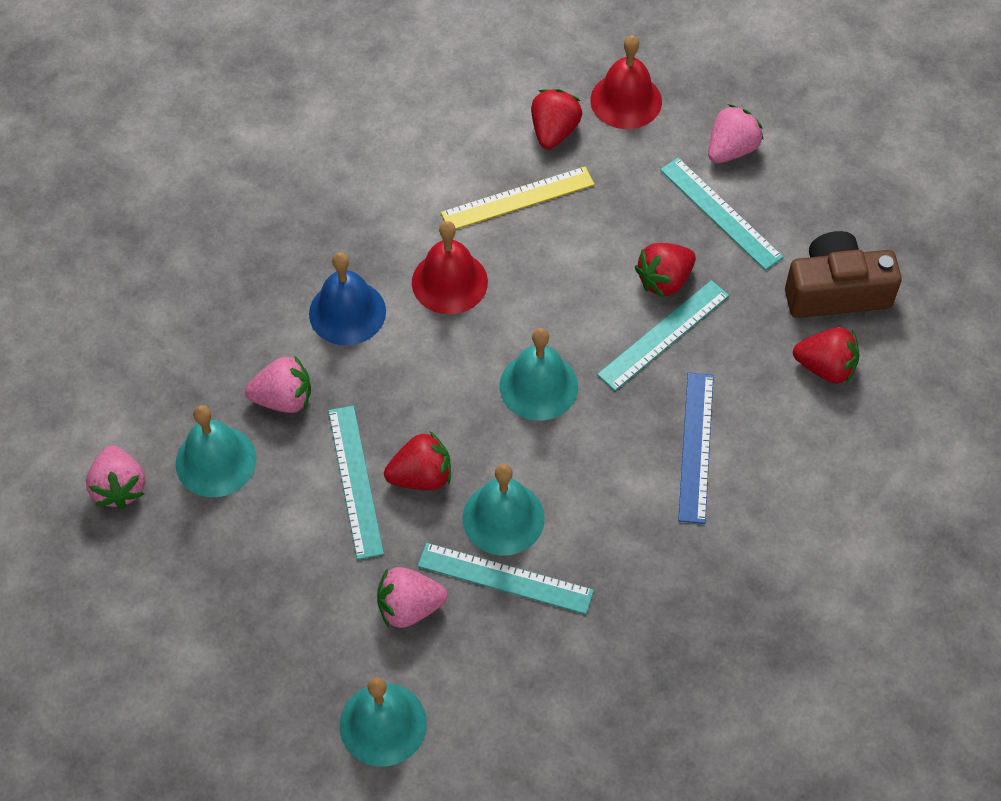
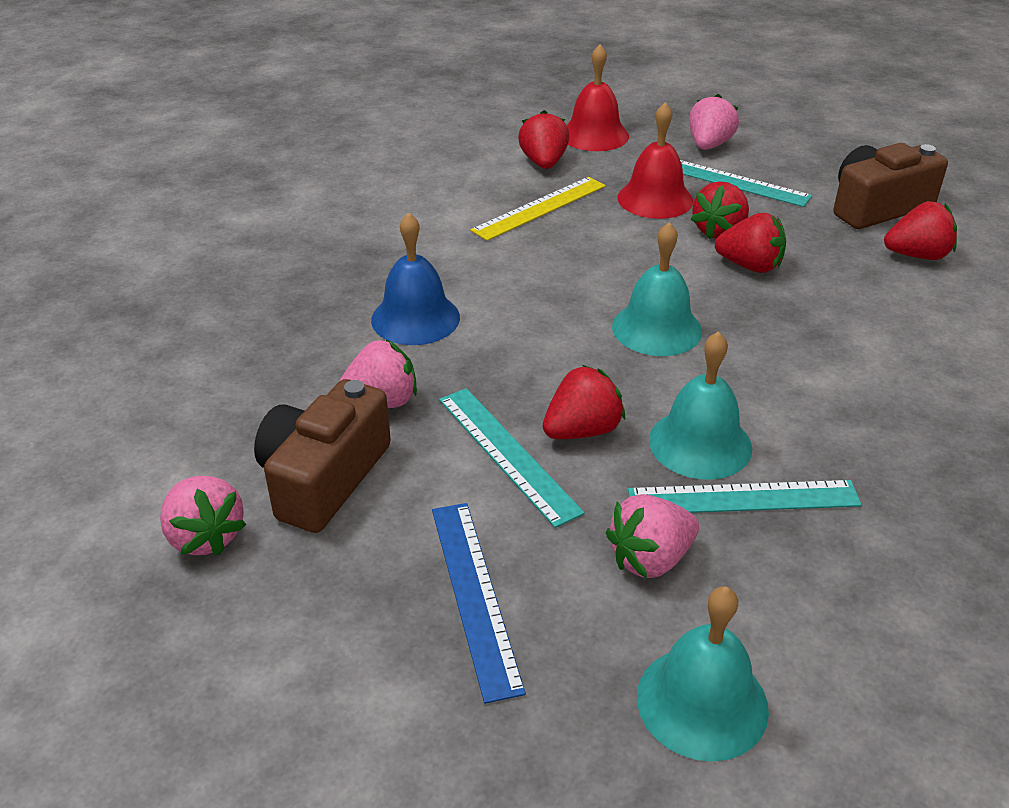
camera: 20 degrees left, 20 degrees down
turquoise bell [175,405,257,497] -> brown camera [254,379,391,533]
red bell [412,221,488,314] -> red bell moved to [617,102,693,219]
turquoise ruler [597,280,729,391] -> red strawberry [715,213,786,273]
blue ruler [678,372,714,524] -> blue ruler moved to [432,503,526,704]

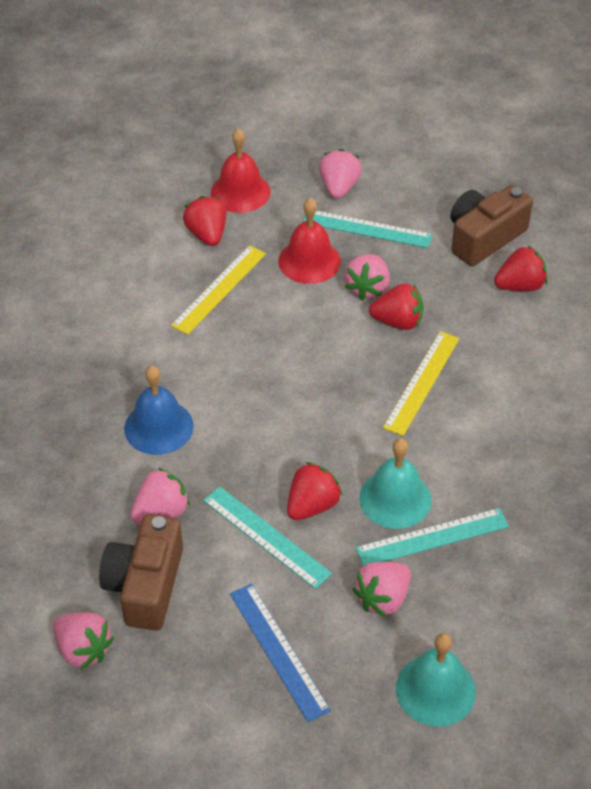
camera: 15 degrees left, 10 degrees up
turquoise bell [612,222,702,356] -> none
red strawberry [690,181,749,240] -> pink strawberry [345,254,390,301]
none -> yellow ruler [383,331,460,436]

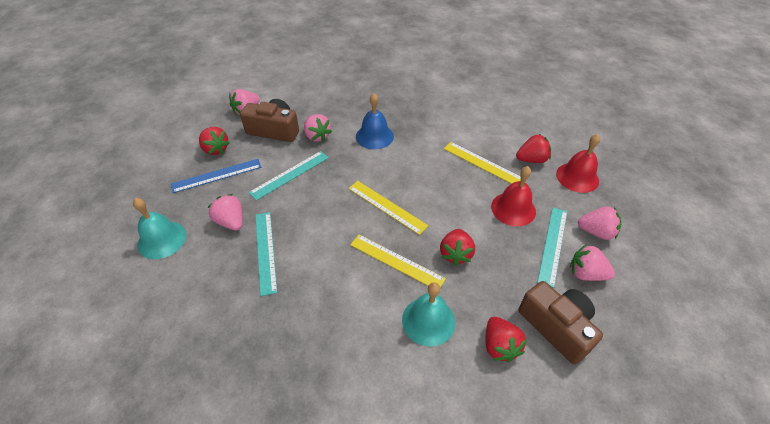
camera: 95 degrees right, 0 degrees up
red strawberry [287,462,342,520] -> red strawberry moved to [199,127,230,155]
pink strawberry [345,254,390,301] -> pink strawberry moved to [570,244,615,281]
turquoise bell [359,438,432,529] -> turquoise bell moved to [402,282,455,347]
none -> yellow ruler [348,181,428,235]

